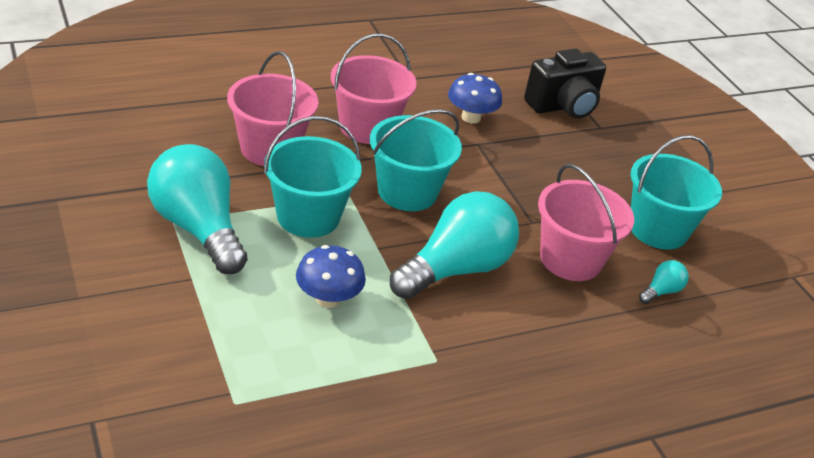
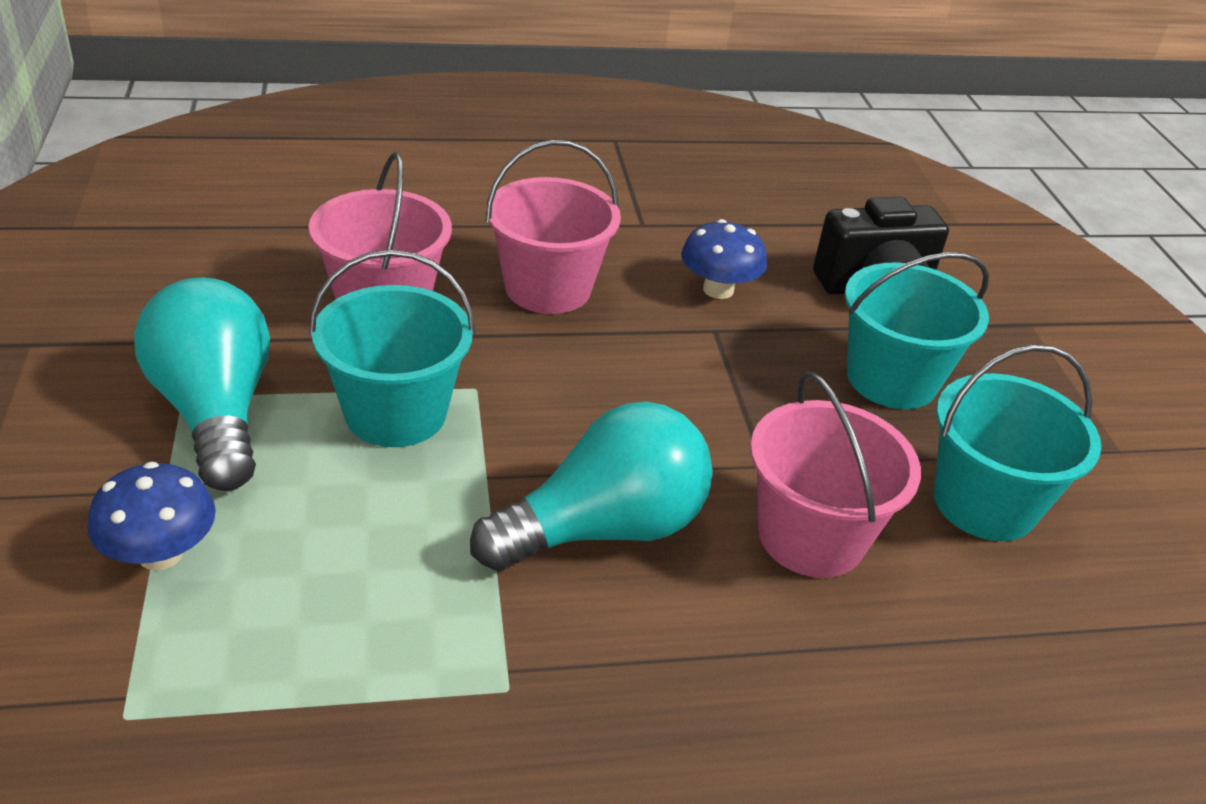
camera: 15 degrees right, 0 degrees up
blue mushroom [296,245,366,308] -> blue mushroom moved to [87,462,216,571]
turquoise bucket [370,109,462,211] -> turquoise bucket moved to [845,252,989,409]
turquoise light bulb [639,260,689,304] -> none

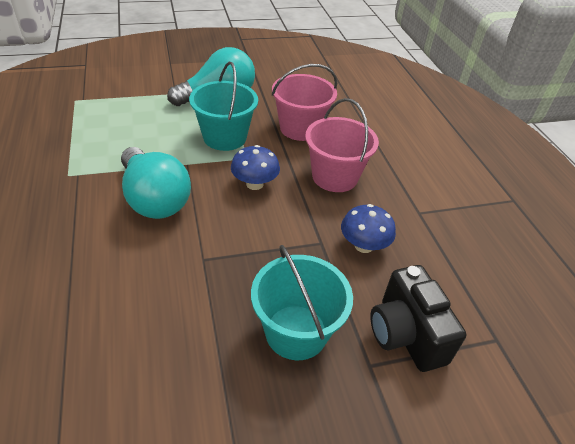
camera: 85 degrees right, 5 degrees up
blue mushroom [87,462,216,571] -> blue mushroom moved to [231,145,280,190]
pink bucket [750,372,921,578] -> none
turquoise bucket [934,344,1101,541] -> none

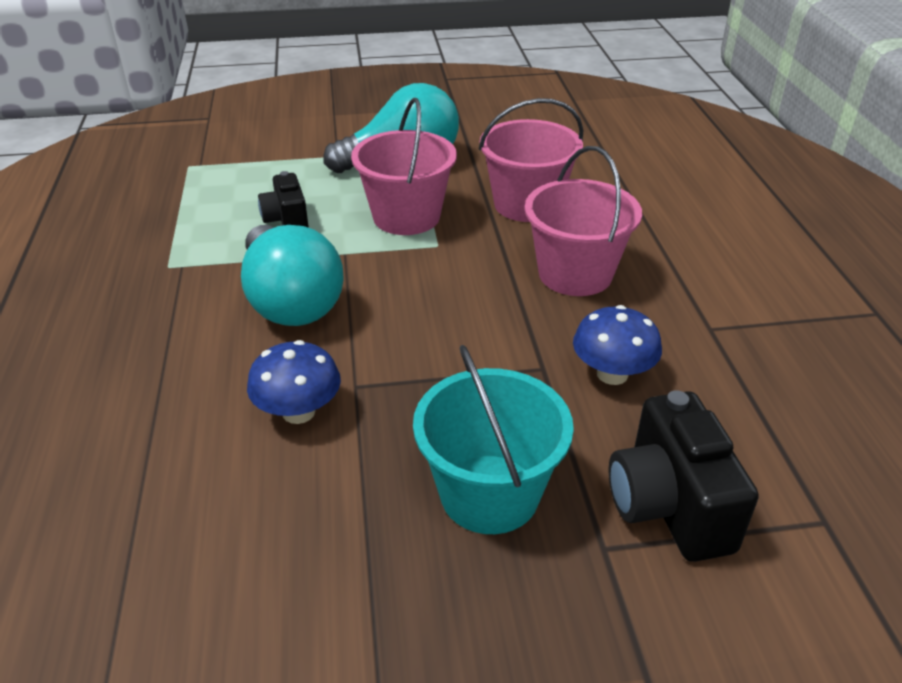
camera: 10 degrees right, 5 degrees down
turquoise bucket [189,62,258,151] -> pink bucket [351,98,457,235]
blue mushroom [231,145,280,190] -> blue mushroom moved to [247,340,341,424]
none -> black camera [258,171,309,228]

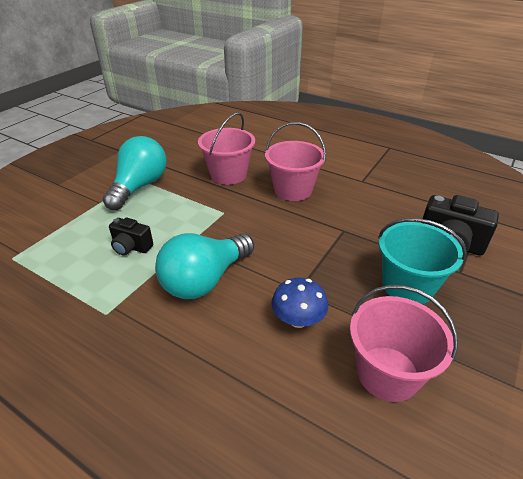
camera: 50 degrees left, 0 degrees up
turquoise light bulb [241,225,343,326] -> turquoise light bulb turned 120 degrees clockwise [155,233,254,299]
pink bucket [351,98,457,235] -> pink bucket moved to [350,285,458,402]
blue mushroom [573,305,662,385] -> none

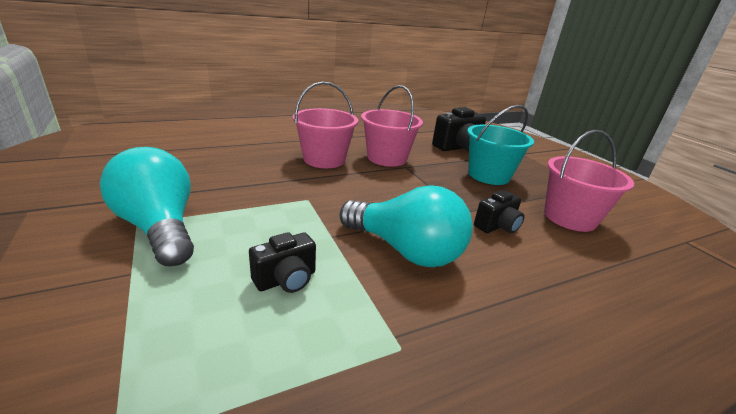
camera: 60 degrees left, 10 degrees down
turquoise light bulb [155,233,254,299] -> turquoise light bulb turned 45 degrees counterclockwise [340,185,473,267]
pink bucket [198,112,255,185] -> pink bucket moved to [361,85,423,167]
blue mushroom [271,277,328,328] -> black camera [474,190,524,233]

